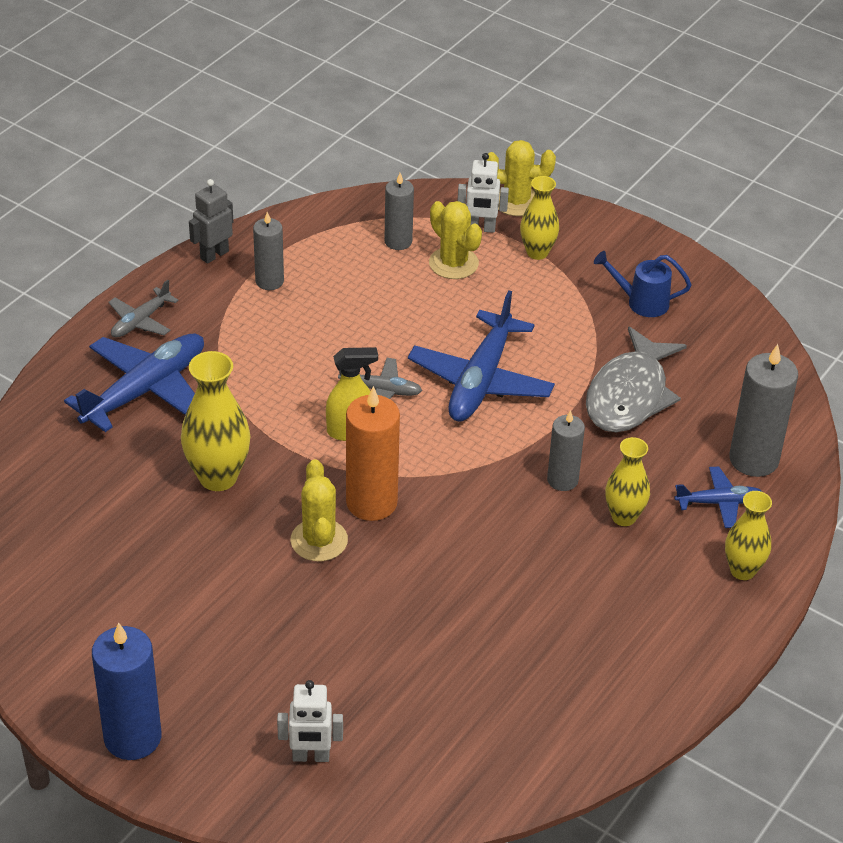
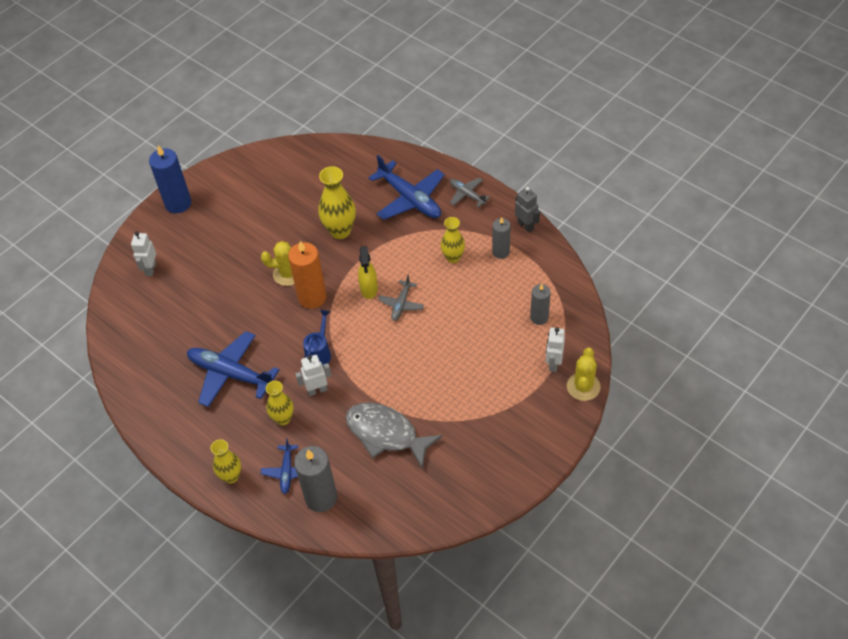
camera: 100 degrees right, 10 degrees up
blue plane [408,290,555,422] -> blue plane moved to [187,331,279,407]
yellow cactus [429,201,482,279] -> none
yellow vase [520,176,559,260] -> yellow vase moved to [441,217,465,263]
grey candle [547,410,585,491] -> white robot [295,355,331,396]
blue watering can [594,251,691,317] -> blue watering can moved to [303,310,331,365]

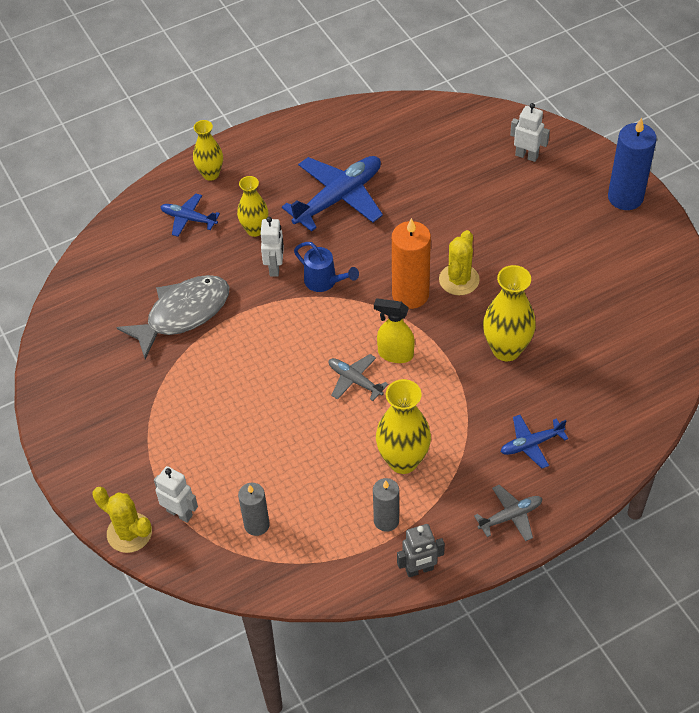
camera: 110 degrees right, 0 degrees up
grey candle [294,446,337,512] -> none
blue plane [369,155,445,220] -> blue plane [501,415,568,469], size x0.52
yellow vase [441,217,465,263] -> yellow vase [376,379,431,474], size x1.55

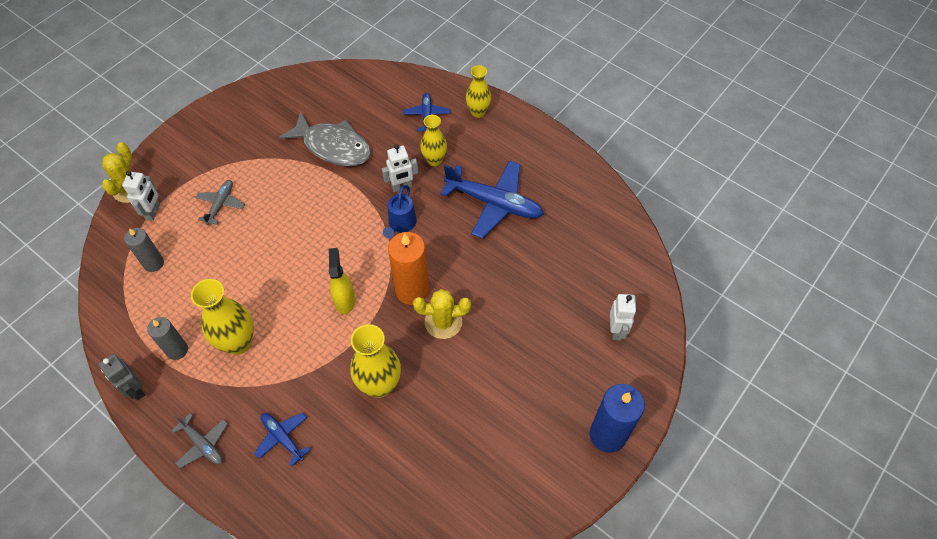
camera: 65 degrees right, 5 degrees up
grey plane [329,354,388,401] -> grey plane moved to [195,180,245,225]

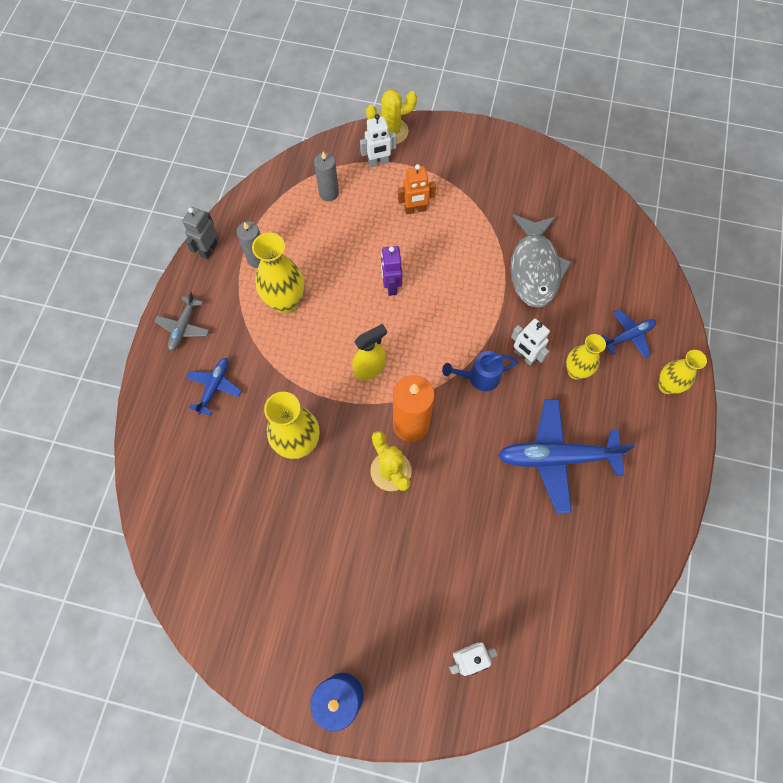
camera: 65 degrees right, 10 degrees up
grey plane [195,180,245,225] -> orange robot [398,164,436,214]
blue plane [440,160,544,239] -> blue plane turned 90 degrees clockwise [498,399,635,513]
none -> purple robot [381,246,402,296]

